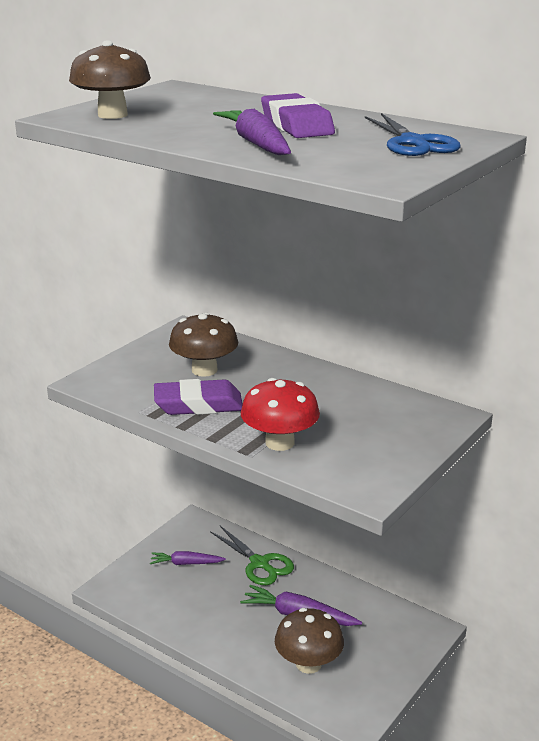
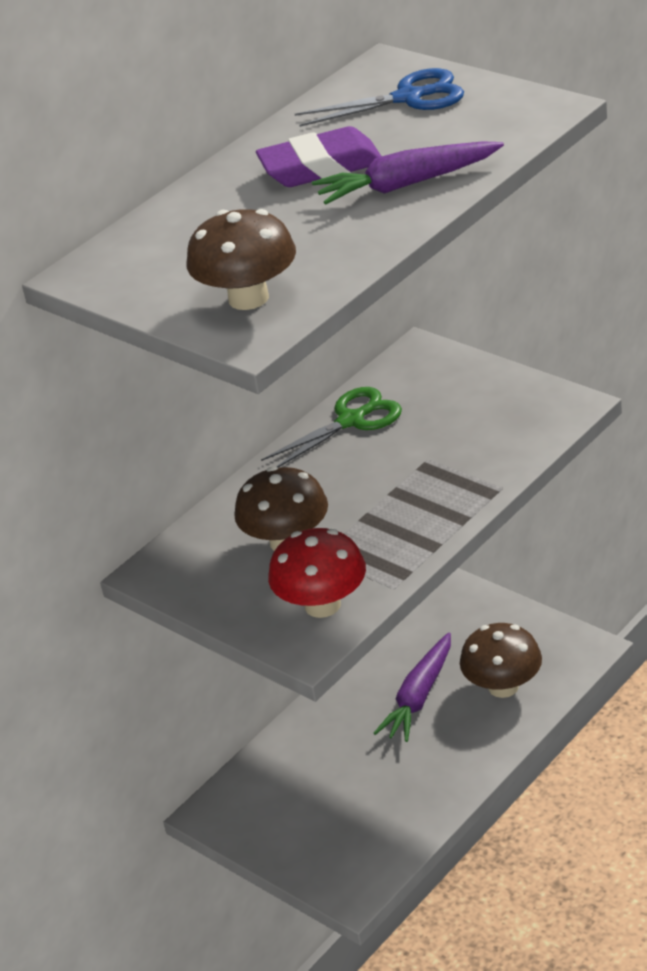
camera: 80 degrees left, 10 degrees up
purple carrot [150,551,226,565] -> none
purple eraser [154,379,243,415] -> none
green scissors [210,526,294,585] -> green scissors moved to [261,387,402,468]
red mushroom [241,378,320,451] -> red mushroom moved to [268,528,366,618]

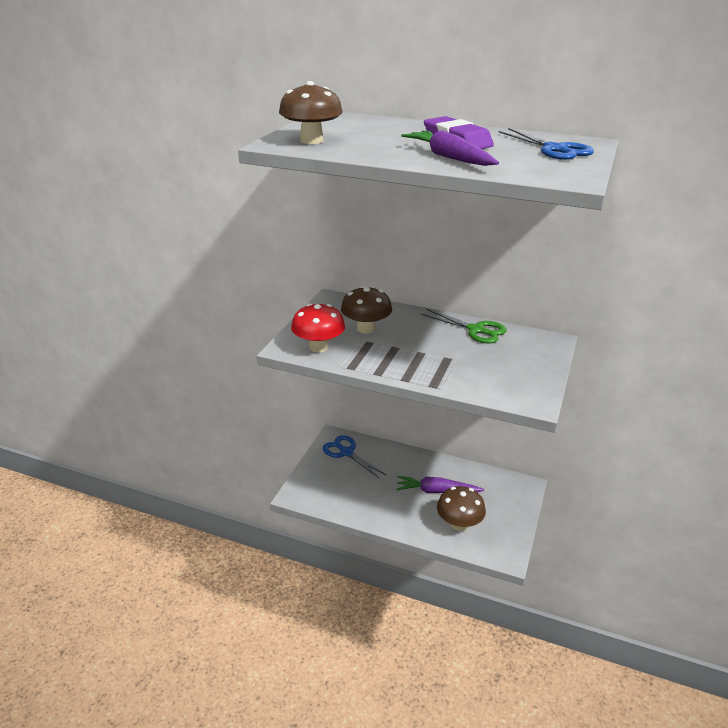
camera: 65 degrees right, 5 degrees down
none -> blue scissors [323,435,386,479]

